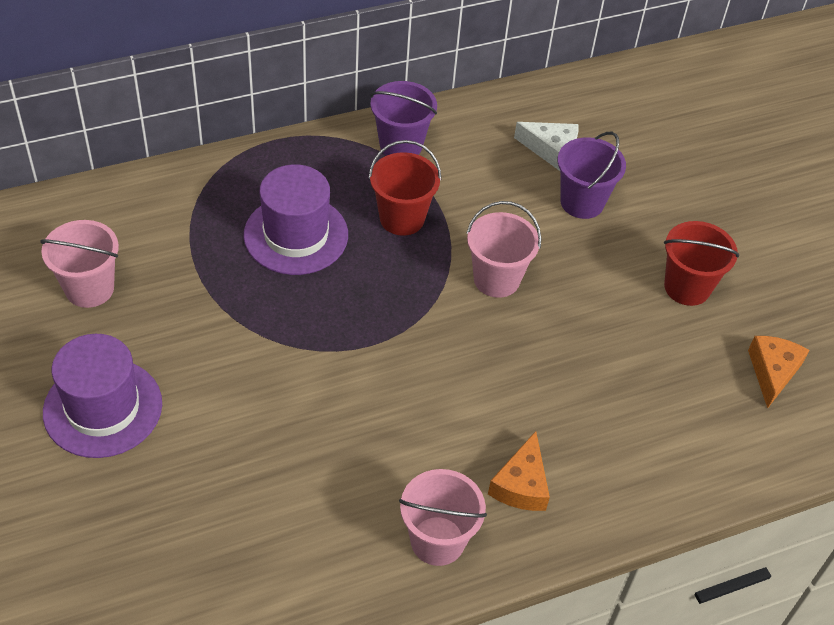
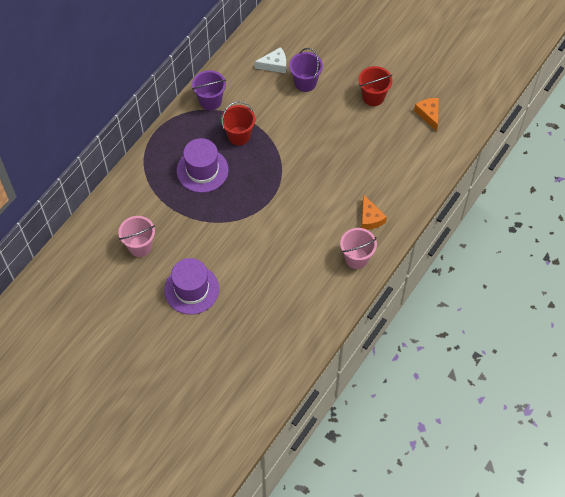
camera: 30 degrees left, 10 degrees up
pink bucket [467,201,541,298] -> none

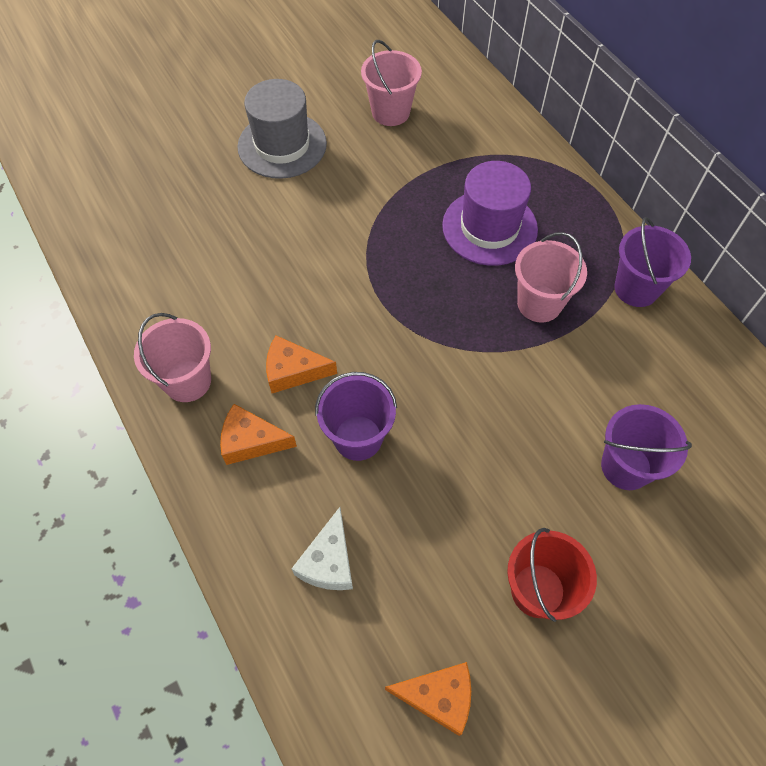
camera: 115 degrees right, 0 degrees up
purple hat [164,258,219,314] -> grey hat [237,79,327,179]
red bucket [221,101,255,145] -> pink bucket [515,232,587,323]
white cheese [255,47,286,73] -> white cheese moved to [291,507,353,590]
none -> orange cheese [266,336,337,393]
none -> purple bucket [315,372,397,461]

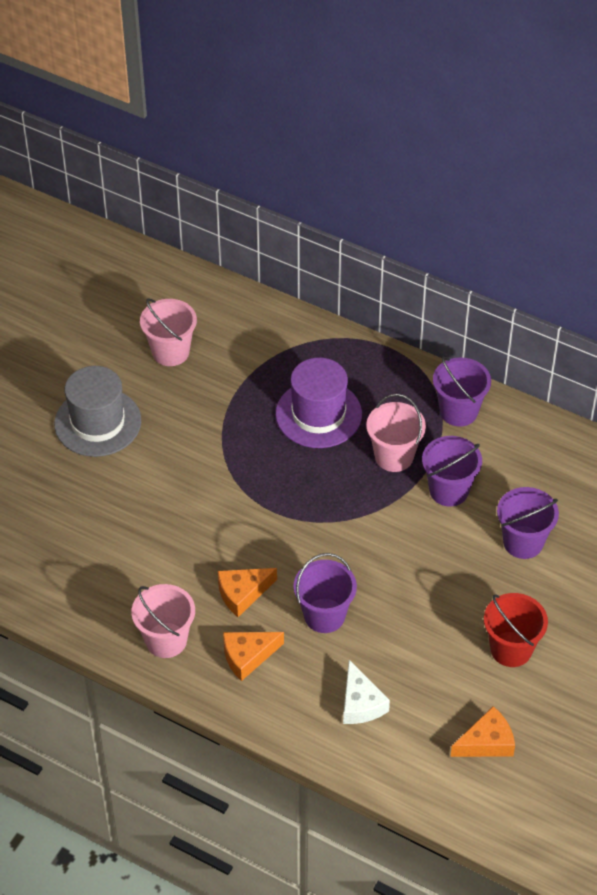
camera: 30 degrees left, 10 degrees down
none -> purple bucket [422,436,482,507]

